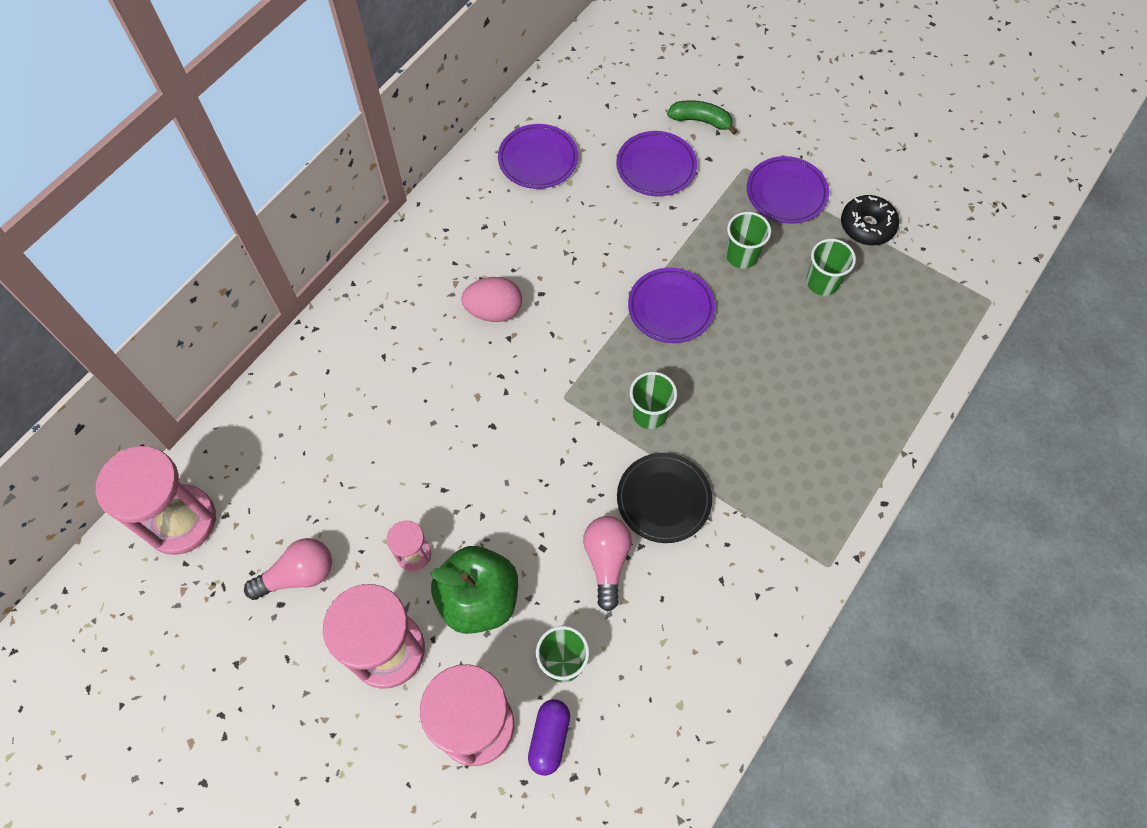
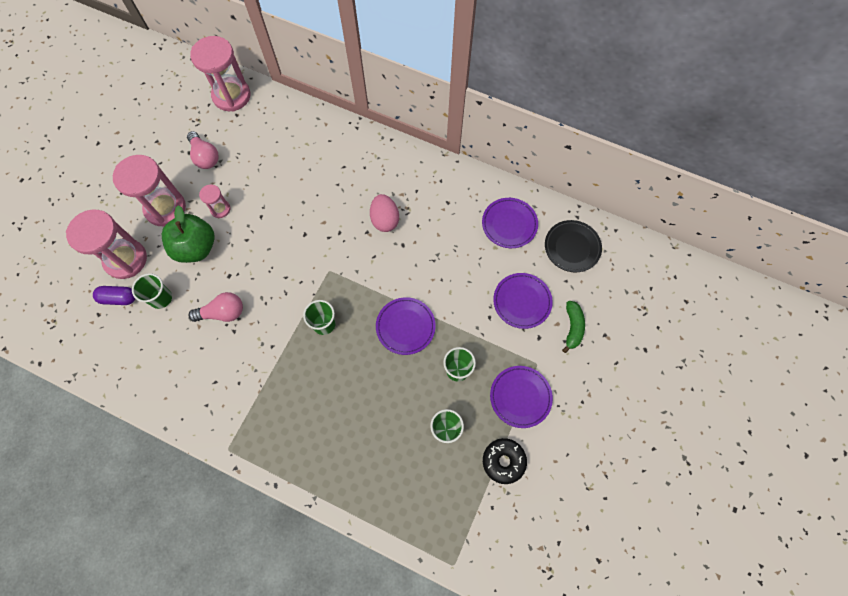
camera: 80 degrees right, 5 degrees up
black plate [617,453,712,543] -> black plate moved to [545,220,602,272]

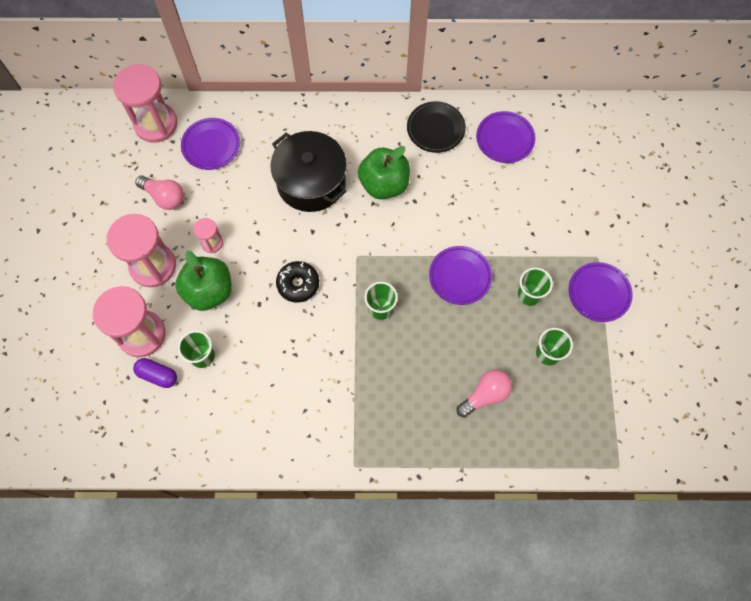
camera: 25 degrees left, 0 degrees up
purple capsule [93,286,135,305] -> purple capsule turned 45 degrees clockwise [133,358,177,388]
pink light bulb [188,292,243,322] -> pink light bulb moved to [457,370,512,418]
pink egg [370,194,399,232] -> green apple [358,146,410,199]
black donut [483,438,527,484] -> black donut moved to [276,261,319,303]
purple plate [493,273,553,329] -> purple plate moved to [181,118,240,170]
black plate [545,220,602,272] -> black plate moved to [407,101,466,153]
green banana [562,301,585,353] -> none
none -> black pot [271,131,347,212]

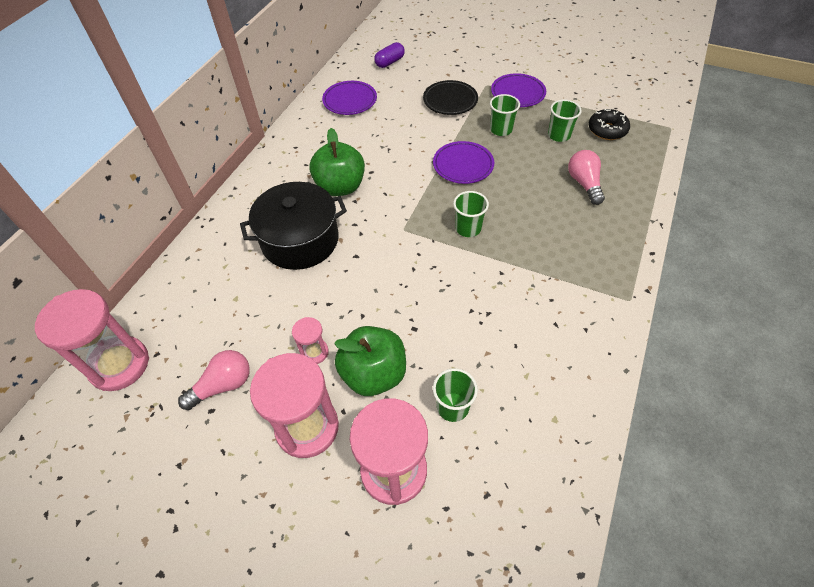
camera: 65 degrees left, 15 degrees down
purple capsule [133,358,177,388] -> purple capsule moved to [374,42,405,68]
purple plate [181,118,240,170] -> none
black donut [276,261,319,303] -> black donut moved to [589,109,630,140]
black plate [407,101,466,153] -> black plate moved to [423,80,478,115]

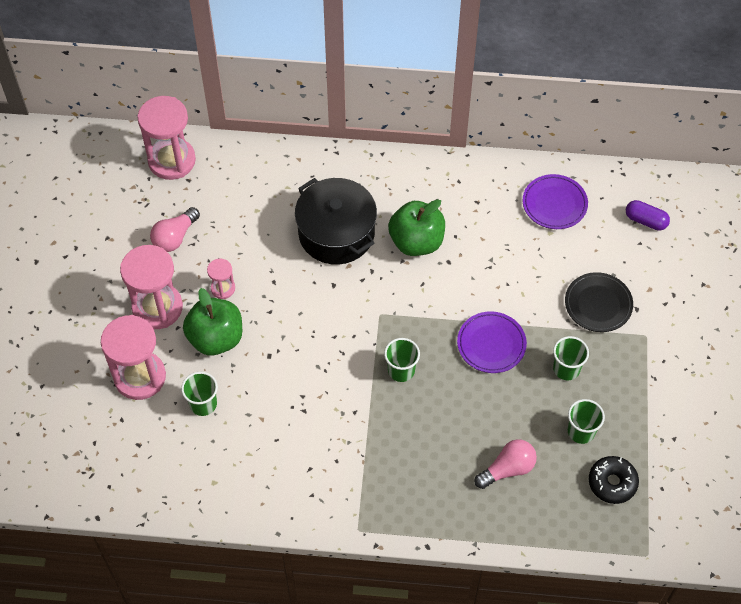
camera: 70 degrees right, 5 degrees up
pink light bulb [178,350,250,410] -> pink light bulb turned 90 degrees clockwise [150,207,200,252]
purple plate [491,73,546,107] -> none

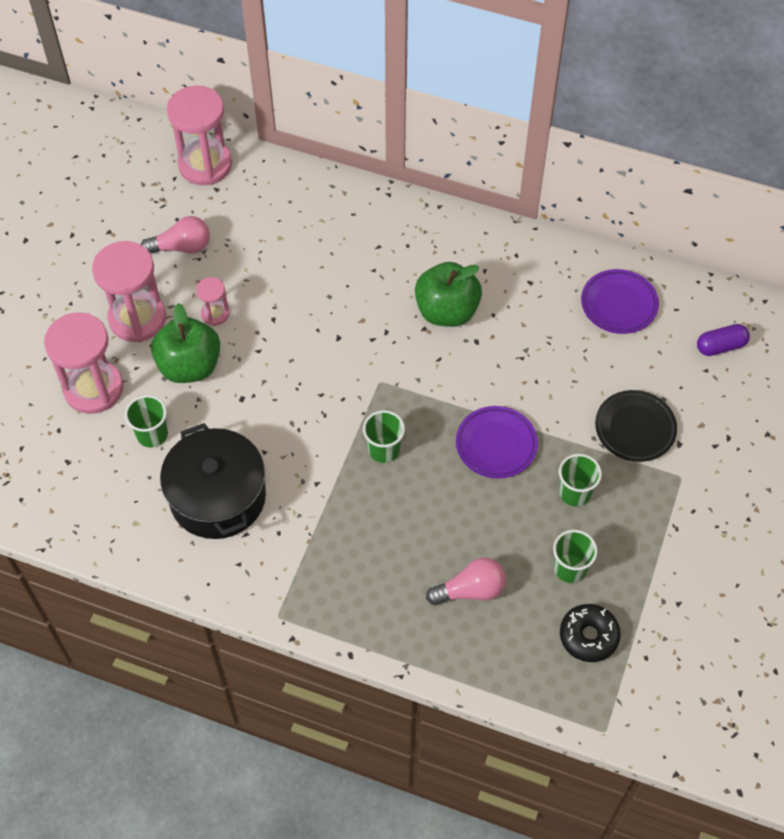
camera: 15 degrees right, 0 degrees up
pink light bulb [150,207,200,252] -> pink light bulb turned 150 degrees counterclockwise [141,216,210,254]
black pot [295,178,377,265] -> black pot moved to [160,423,266,539]
purple capsule [626,200,670,231] -> purple capsule turned 60 degrees counterclockwise [697,324,750,356]

